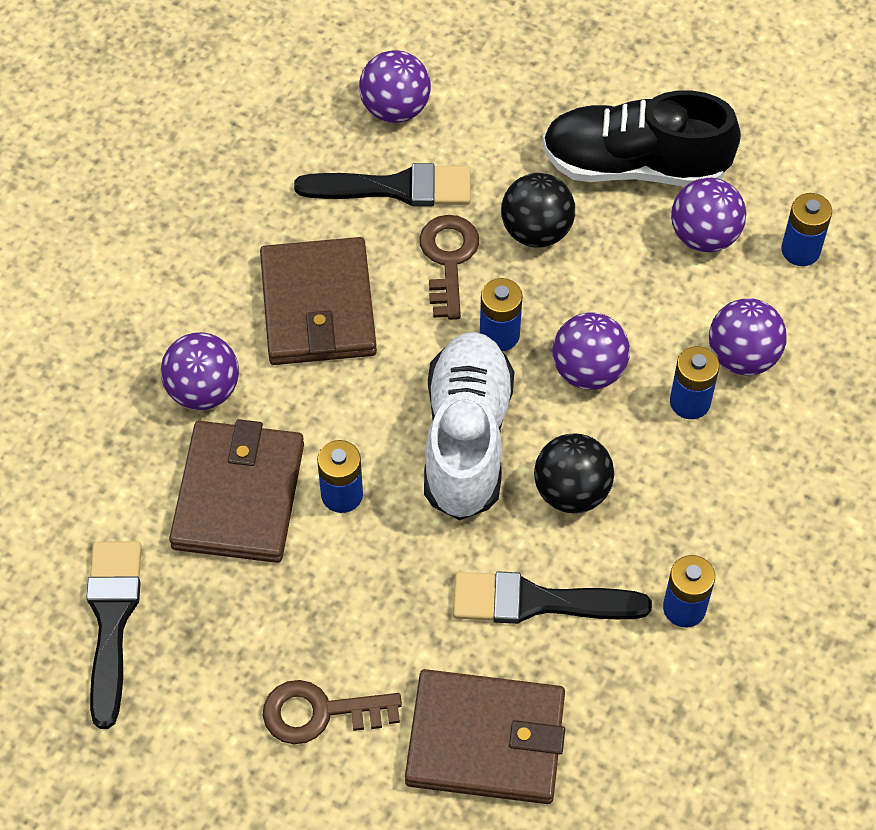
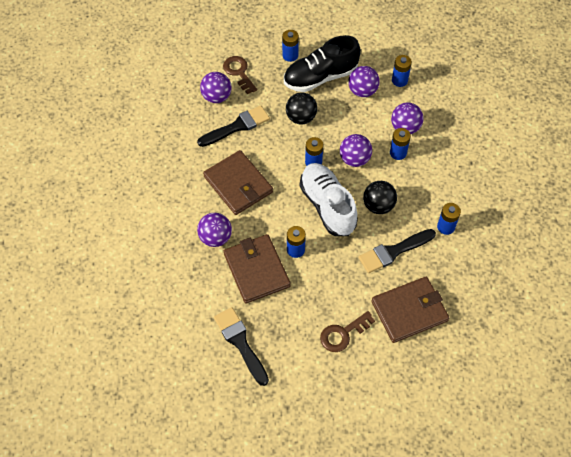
camera: 30 degrees left, 0 degrees up
brown key [419,215,479,320] -> brown key moved to [223,56,257,94]
none -> blue battery [282,30,299,62]

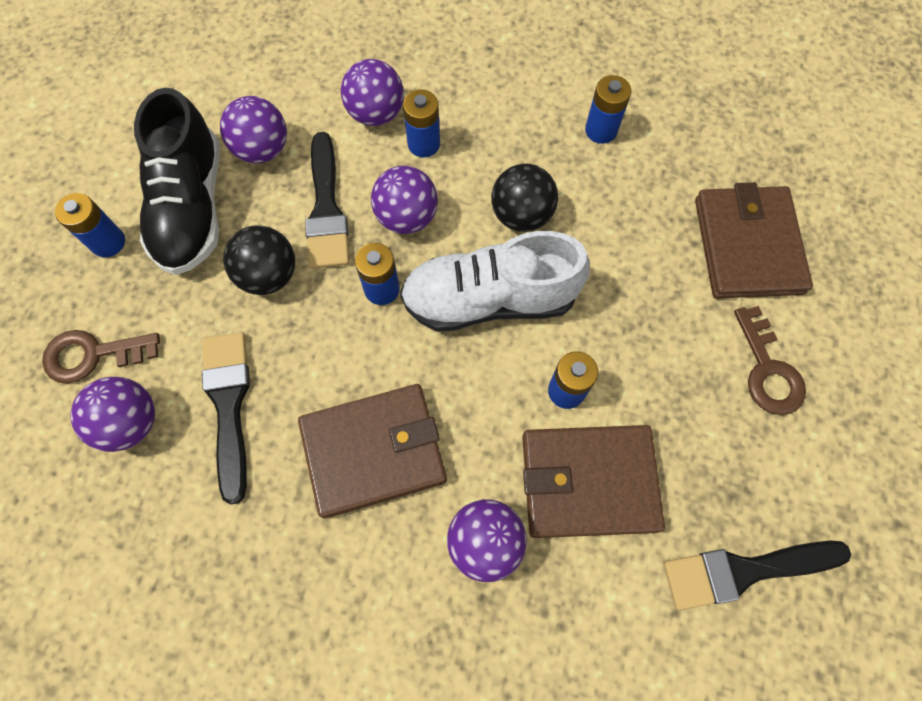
camera: 70 degrees left, 10 degrees up
black brush [358,229,436,273] -> black brush moved to [305,132,349,269]
blue battery [392,55,412,87] -> none

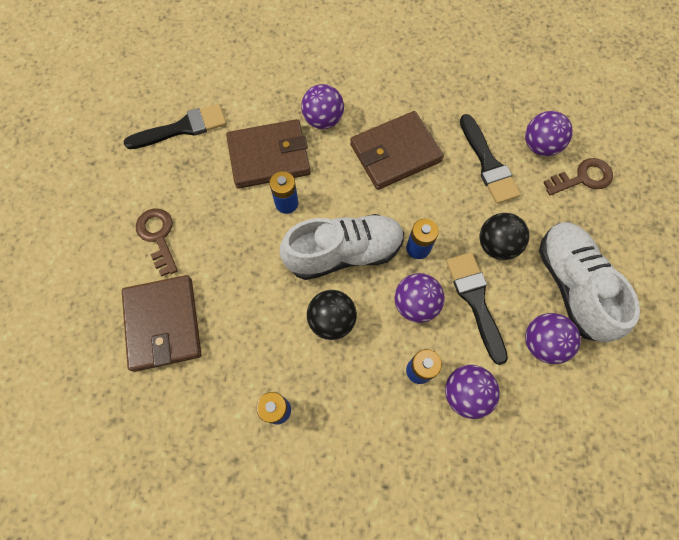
camera: 170 degrees right, 0 degrees up
blue battery [55,193,125,257] -> none
black shoe [134,88,220,275] -> white shoe [539,222,640,342]

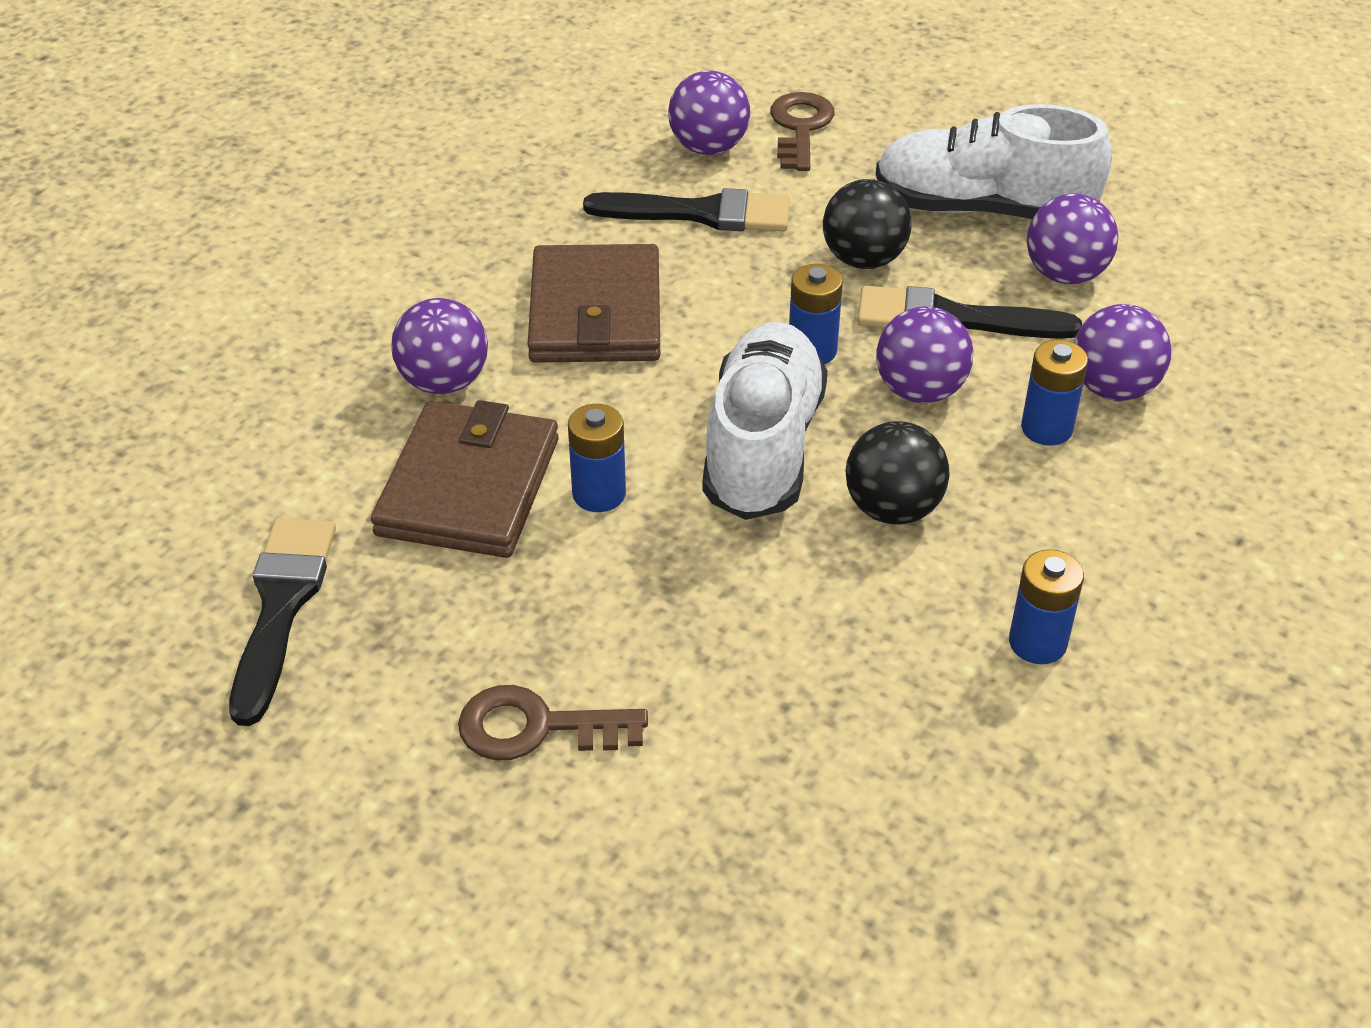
camera: 65 degrees left, 25 degrees down
brown wallet [122,275,201,372] -> none

